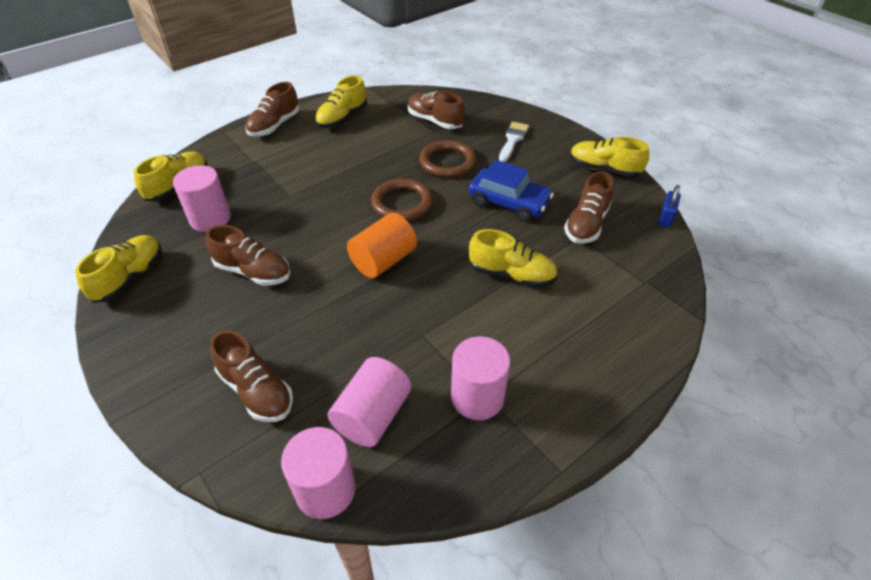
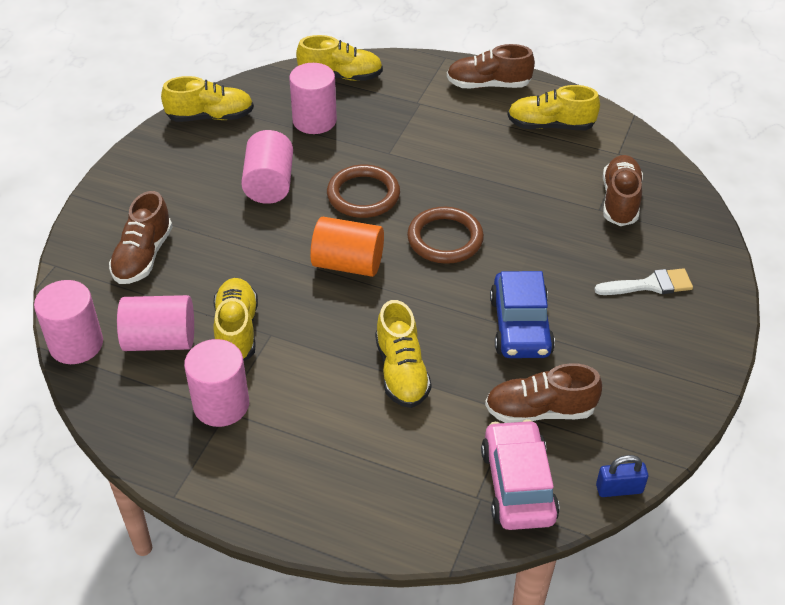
camera: 60 degrees right, 0 degrees up
brown shoe [206,225,290,286] -> pink cylinder [241,130,293,204]
brown ring [419,140,476,178] -> brown ring moved to [327,164,400,218]
yellow shoe [570,137,649,178] -> yellow shoe moved to [213,278,258,361]
none -> pink car [481,419,560,530]

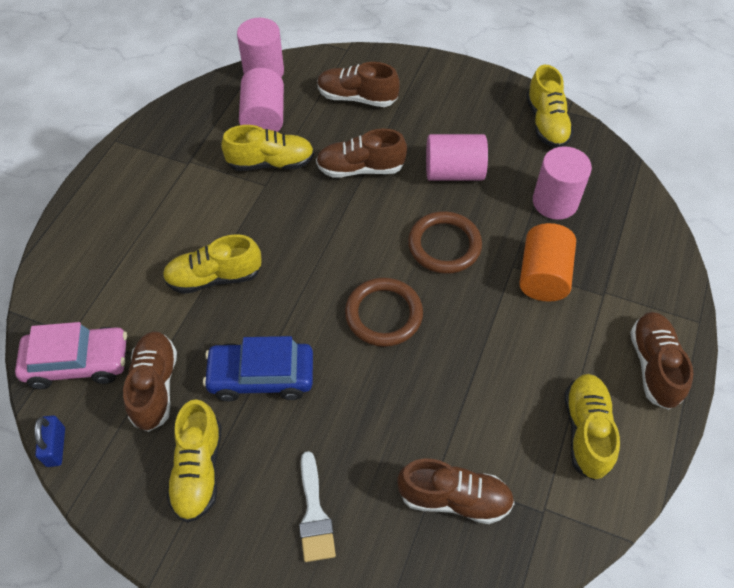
camera: 90 degrees right, 10 degrees up
pink cylinder [184,339,249,427] -> none
yellow shoe [296,35,383,81] -> yellow shoe moved to [166,399,222,523]
orange cylinder [310,217,384,277] -> orange cylinder moved to [519,223,576,302]
none -> brown shoe [316,129,407,178]

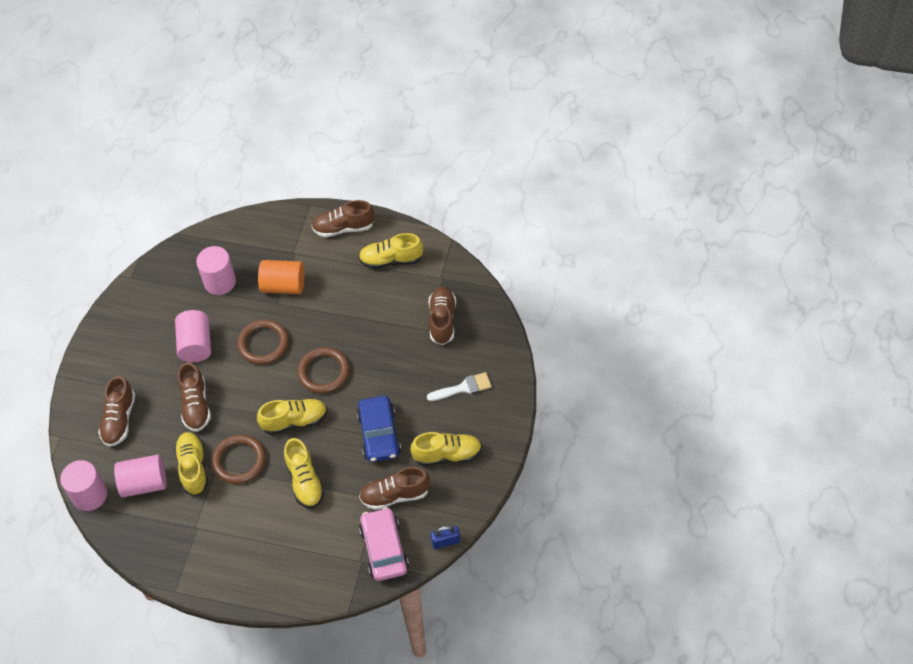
camera: 95 degrees left, 0 degrees up
yellow shoe [526,65,574,148] -> yellow shoe moved to [257,399,327,435]
none -> brown ring [212,434,266,484]

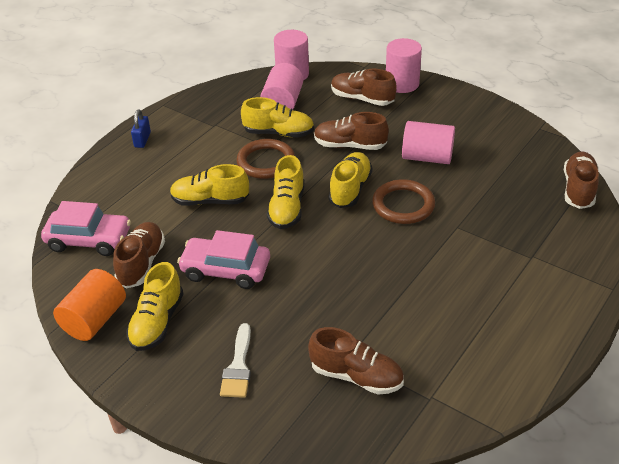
camera: 110 degrees right, 15 degrees down
pink cylinder [196,246,236,295] -> pink cylinder moved to [386,38,422,93]
orange cylinder [258,260,305,294] -> orange cylinder moved to [53,269,126,341]
brown ring [297,347,350,394] -> none
brown shoe [311,200,375,237] -> brown shoe moved to [564,152,599,209]
blue car [357,396,401,462] -> pink car [177,230,270,289]
yellow shoe [359,233,423,269] -> yellow shoe moved to [329,152,373,208]
blue padlock [431,525,460,549] -> blue padlock moved to [131,109,151,148]

